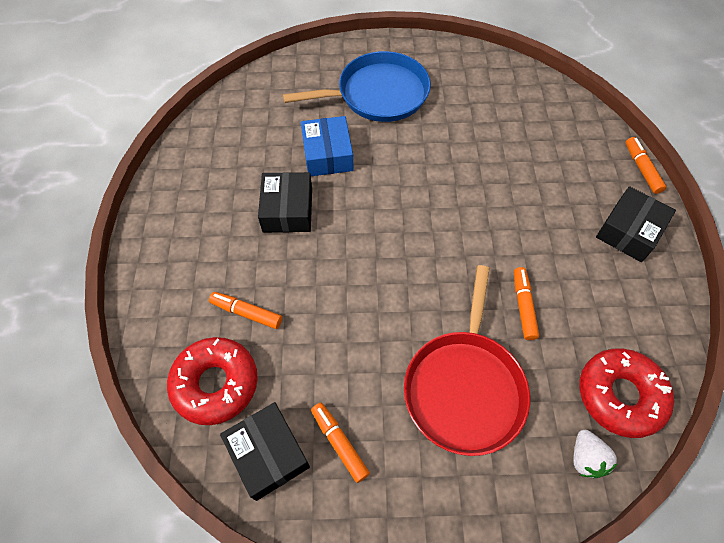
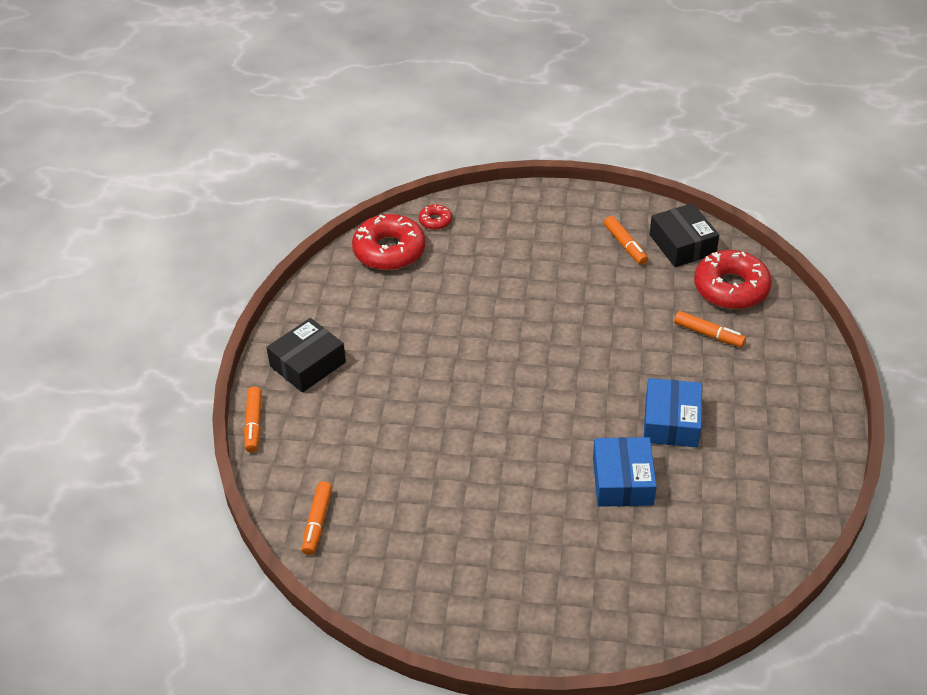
camera: 170 degrees left, 15 degrees down
black box [258,172,312,232] -> blue box [644,378,702,447]
blue pan [283,51,431,122] -> none
red pan [404,265,530,456] -> none
orange marker [514,267,539,340] -> orange marker moved to [302,481,332,555]
white strawberry [573,430,617,478] -> red donut [419,204,452,230]

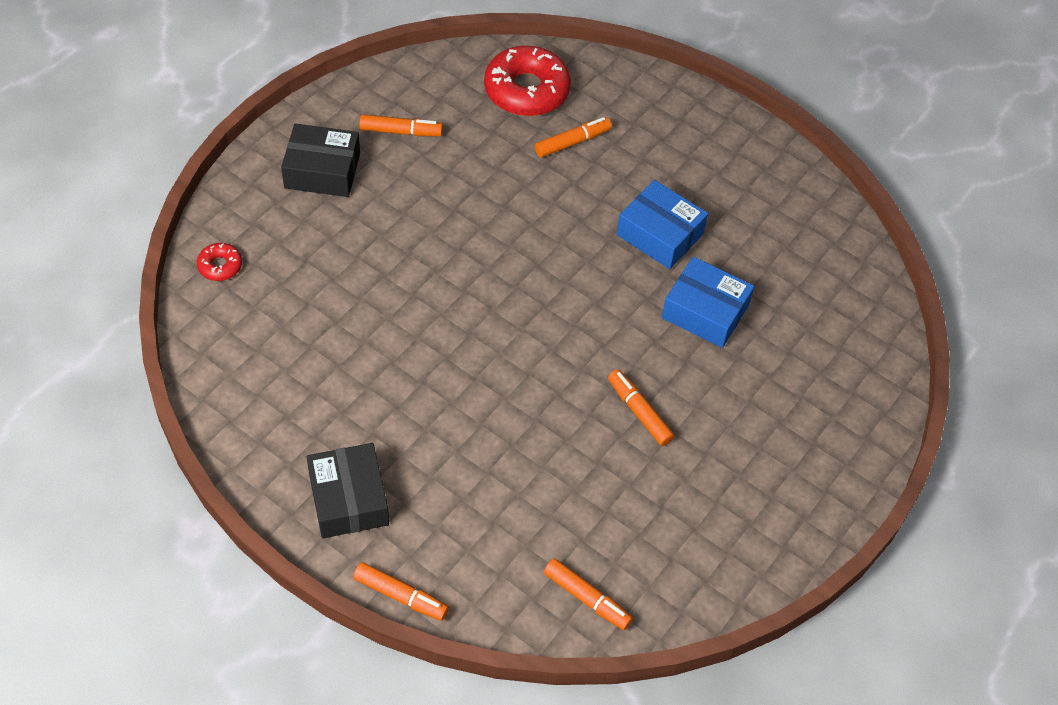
camera: 65 degrees left, 10 degrees up
red donut [352,214,426,271] -> none
black box [650,203,719,267] -> black box moved to [281,123,360,197]
none -> orange marker [608,369,675,446]

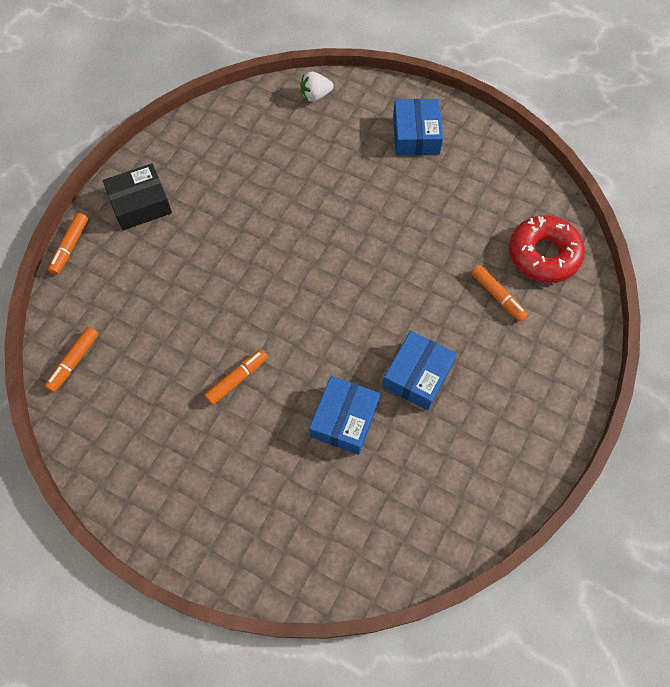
camera: 85 degrees right, 10 degrees up
red donut [197,243,242,281] -> white strawberry [300,72,333,102]
black box [281,123,360,197] -> blue box [393,99,443,155]
orange marker [359,114,443,136] -> none

